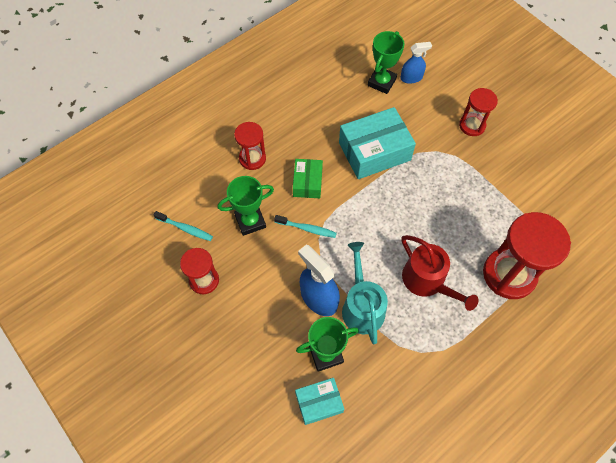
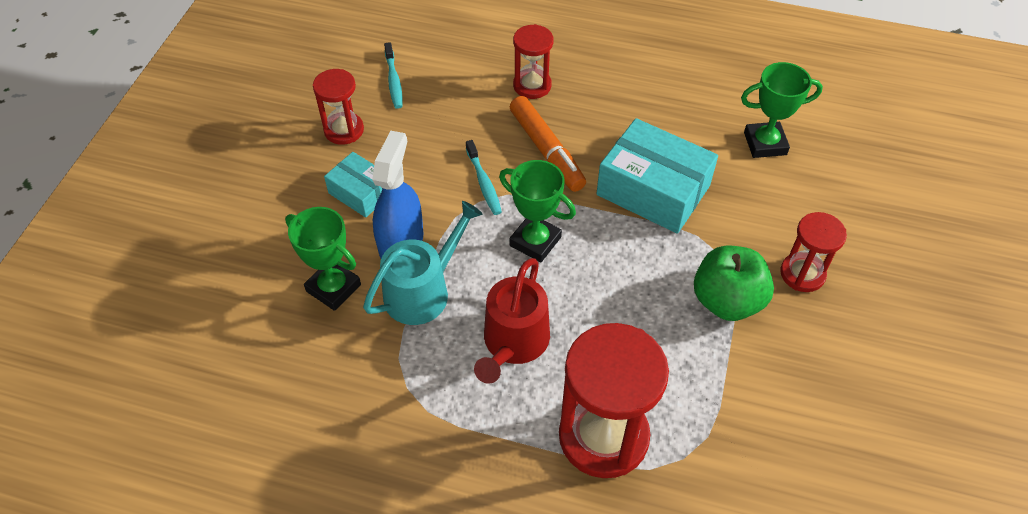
camera: 55 degrees right, 10 degrees down
green trophy [218,176,274,236] -> green trophy moved to [499,160,576,262]
green box [293,159,323,198] -> orange marker [510,96,586,192]
turquoise box [295,378,344,425] -> turquoise box moved to [324,152,382,218]
blue spray bottle [400,42,432,84] -> none
none -> green apple [694,245,774,321]

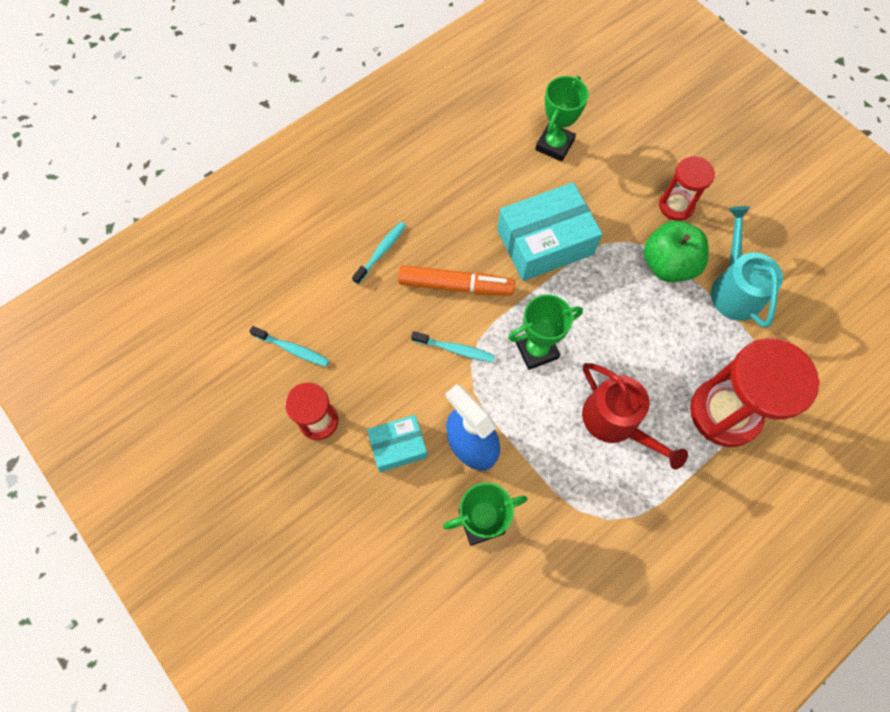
camera: 55 degrees left, 15 degrees up
turquoise watering can [363,201,483,325] -> turquoise watering can moved to [711,206,783,328]
red hourglass [513,24,554,99] -> turquoise toothbrush [352,222,406,285]

